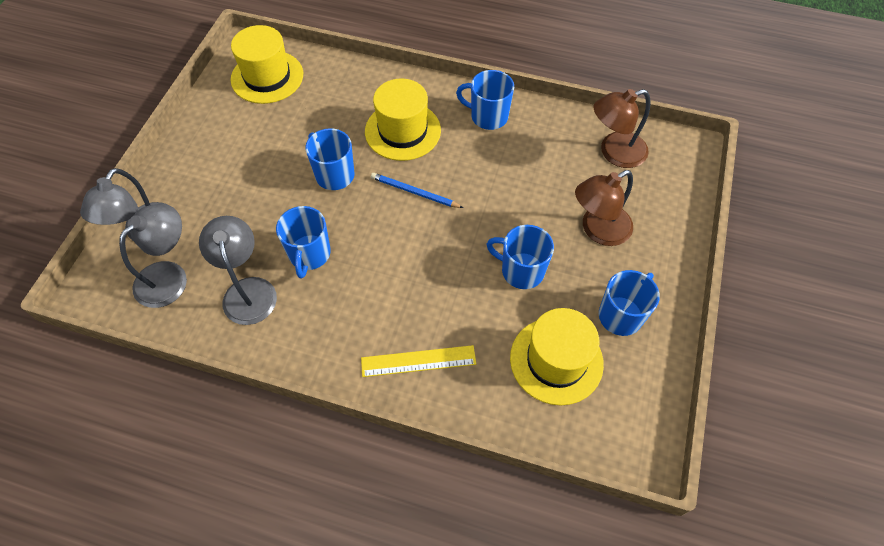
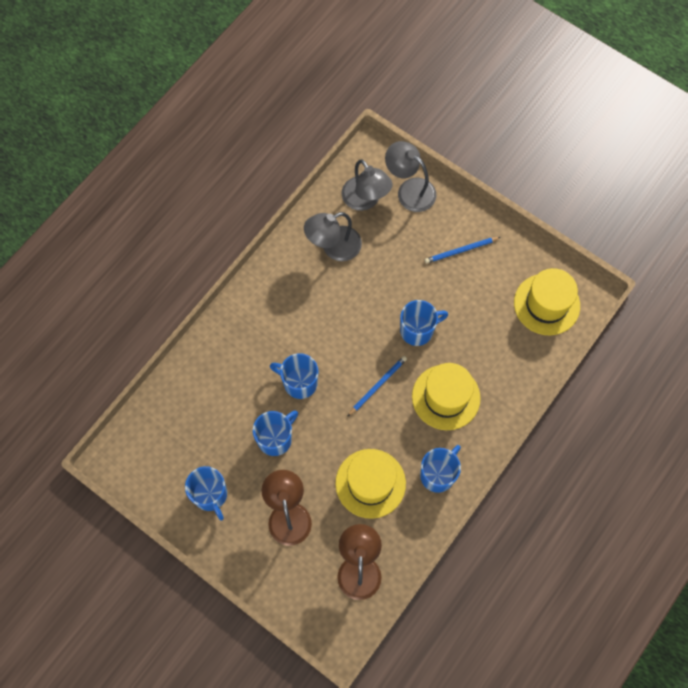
camera: 110 degrees right, 10 degrees up
grey lamp [199,216,277,325] -> grey lamp turned 150 degrees clockwise [304,212,362,261]
blue mug [276,206,331,278] -> blue mug moved to [270,353,319,399]
yellow ruler [361,345,476,377] -> none
yellow hat [510,308,604,405] -> yellow hat moved to [336,449,406,519]
none -> blue pencil [425,237,501,264]

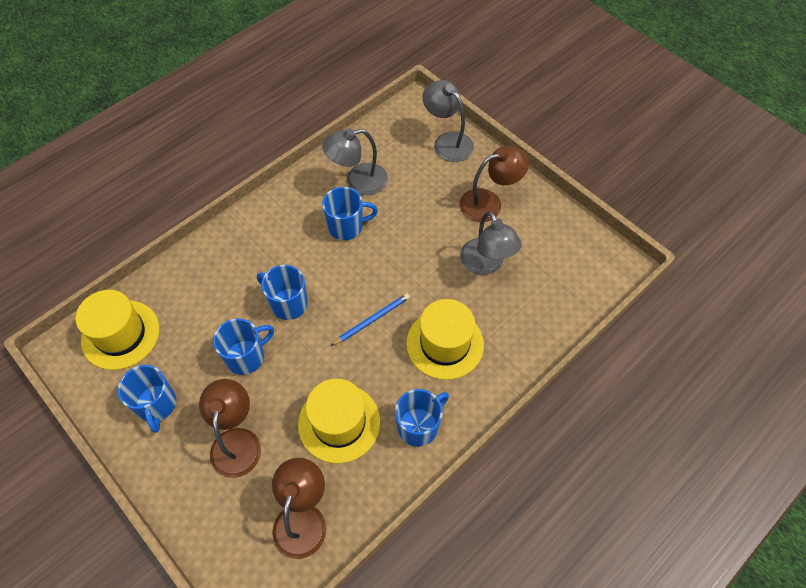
camera: 10 degrees right, 10 degrees down
grey lamp [342,159,392,211] -> grey lamp moved to [460,211,522,275]
blue mug [400,300,448,346] -> blue mug moved to [322,187,378,240]
blue pencil [425,237,501,264] -> brown lamp [460,146,529,222]
yellow hat [514,268,580,335] -> yellow hat moved to [76,290,159,370]

